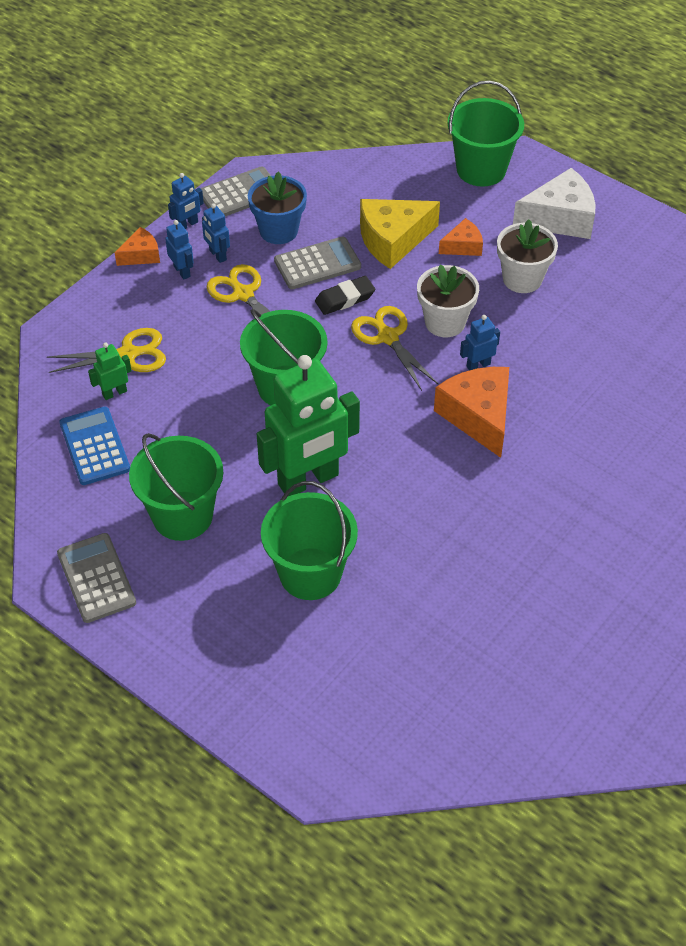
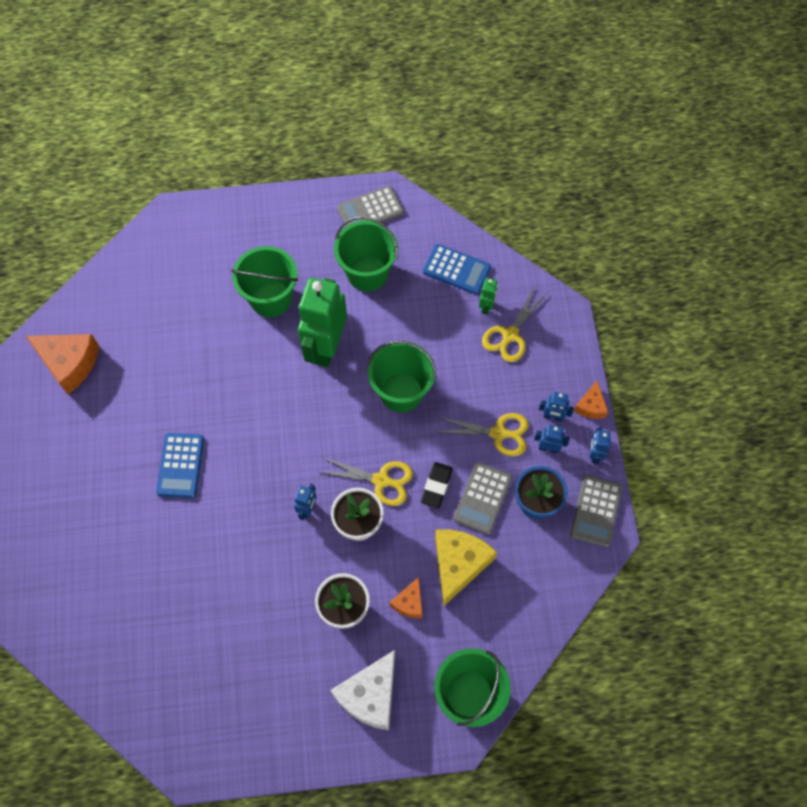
camera: 135 degrees right, 15 degrees up
grey calculator [57,533,136,623] -> grey calculator turned 135 degrees clockwise [337,186,404,227]
orange cheese [434,367,509,458] -> orange cheese moved to [26,334,99,394]
none -> blue calculator [156,433,204,498]

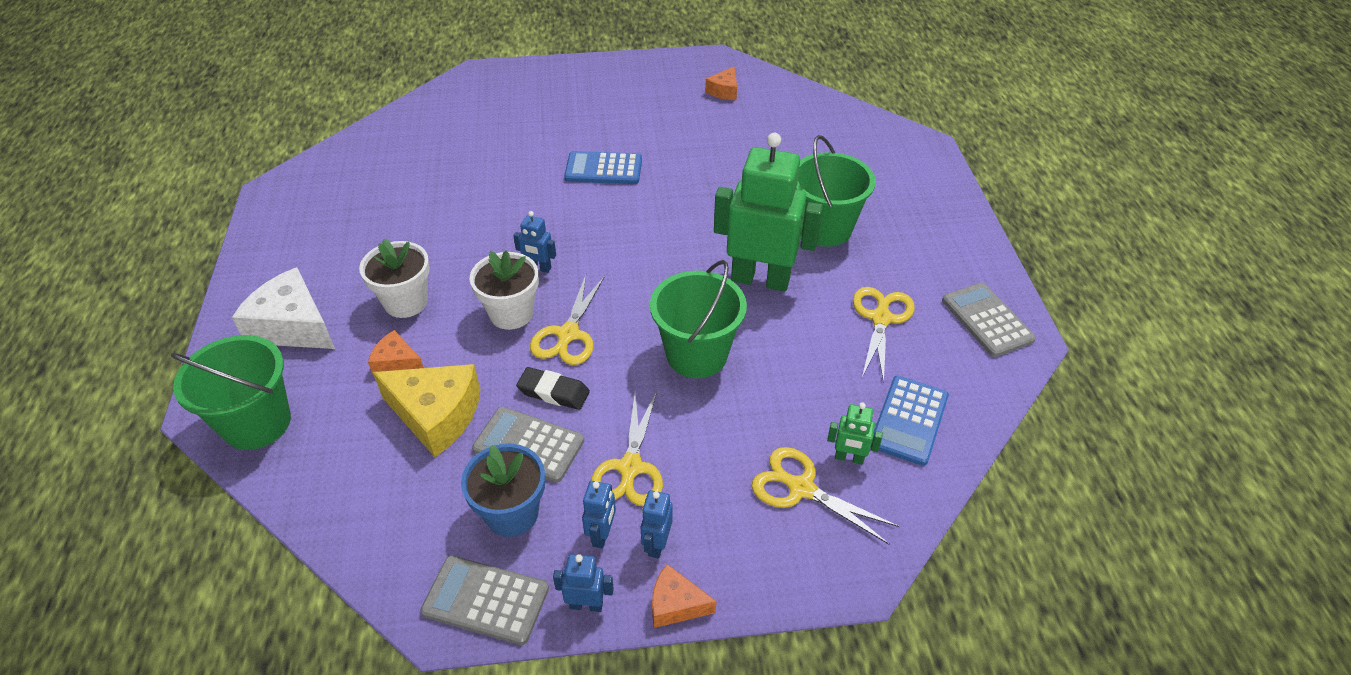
camera: 90 degrees right, 20 degrees down
orange cheese [26,334,99,394] -> orange cheese [705,66,737,100], size x0.54
green bucket [334,216,398,292] -> yellow scissors [853,287,915,383]

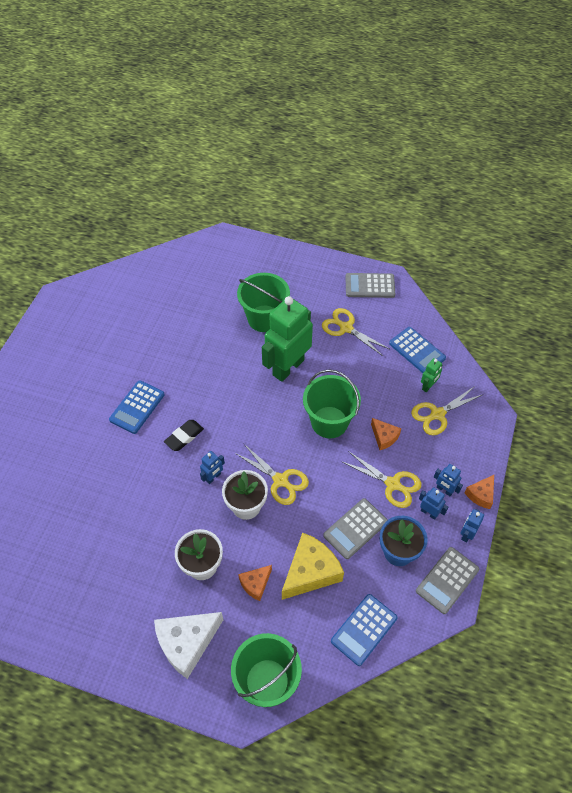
camera: 65 degrees left, 10 degrees up
black eraser [516,367,590,410] -> black eraser moved to [164,420,204,451]
orange cheese [705,66,737,100] -> orange cheese moved to [371,418,402,450]
none -> blue calculator [331,594,398,666]

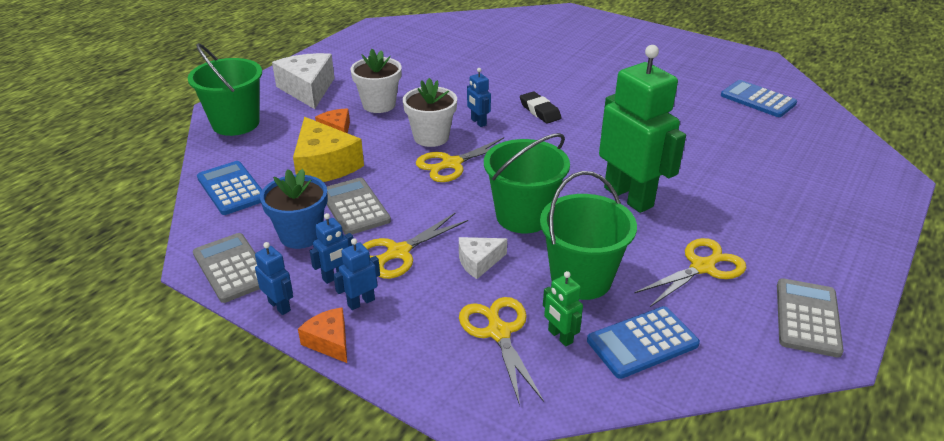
camera: 105 degrees right, 20 degrees down
blue calculator [109,380,165,434] -> blue calculator moved to [721,80,797,117]
green bucket [237,273,290,332] -> green bucket moved to [540,171,637,300]
orange cheese [371,418,402,450] -> white cheese [459,237,507,279]

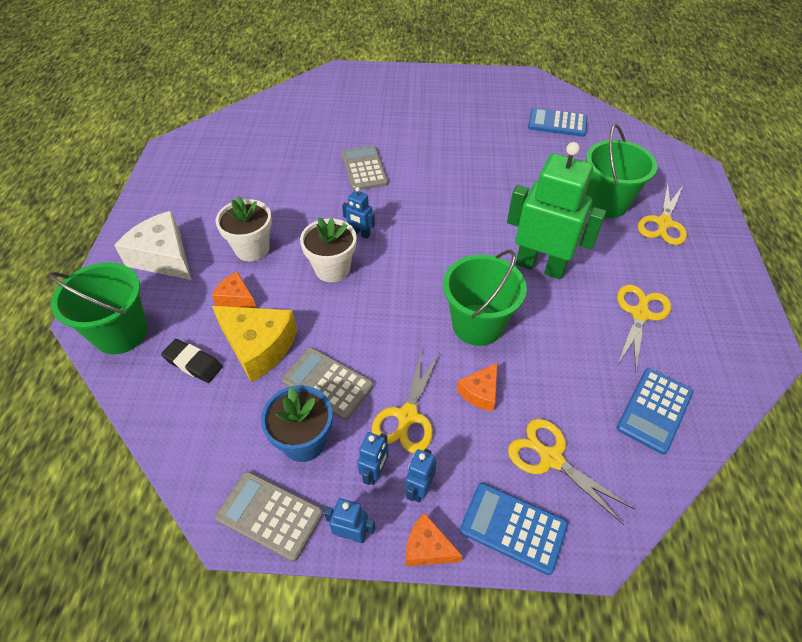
camera: 30 degrees left, 15 degrees up
blue calculator [197,161,262,215] -> blue calculator moved to [460,483,568,575]
yellow scissors [416,137,504,182] -> yellow scissors moved to [638,182,687,245]
white cheese [459,237,507,279] -> orange cheese [457,362,498,412]
black eraser [520,91,561,124] -> black eraser moved to [161,339,222,383]
green bucket [540,171,637,300] -> green bucket moved to [585,124,657,218]
green robot [543,271,583,347] -> none
grey calculator [777,278,844,358] -> grey calculator moved to [342,145,388,191]

